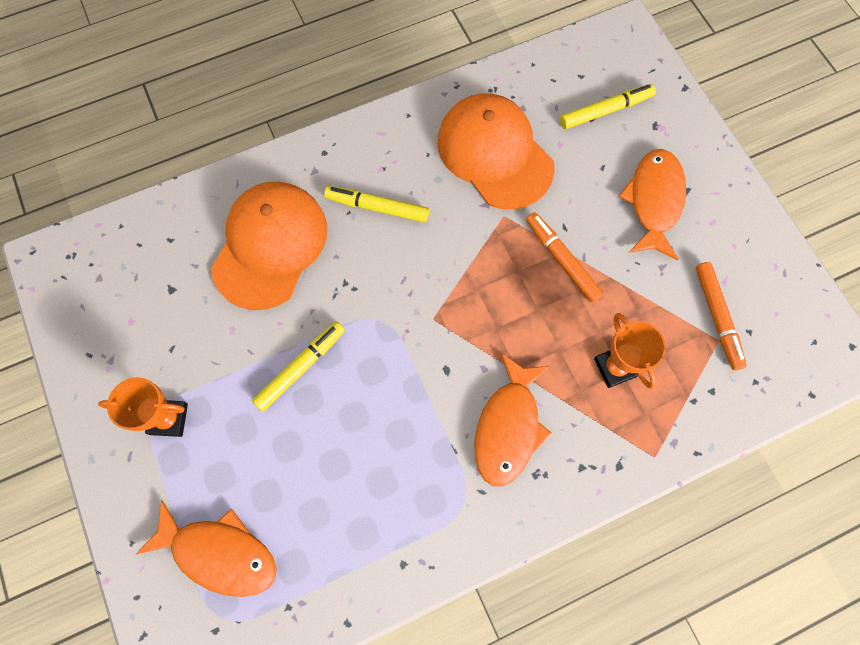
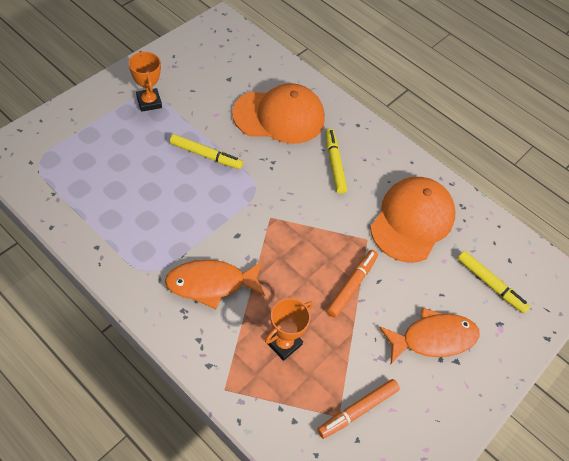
camera: 60 degrees right, 15 degrees down
orange fish [135,500,277,597] -> none

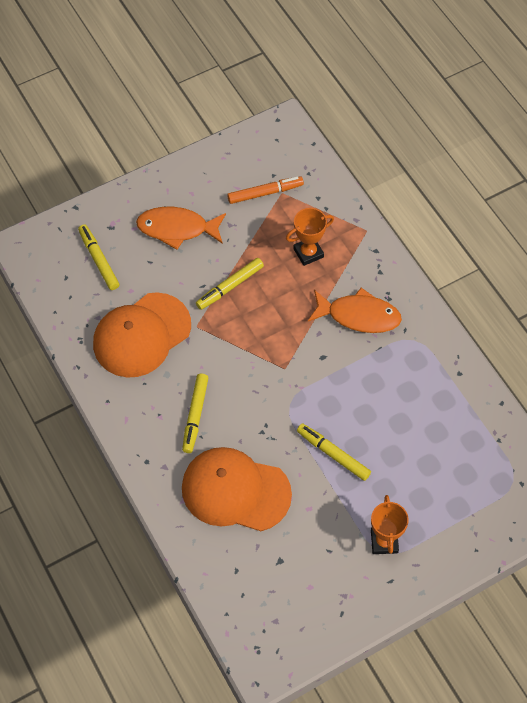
camera: 155 degrees left, 5 degrees up
orange marker [327,250,378,318] -> yellow marker [196,258,264,310]

